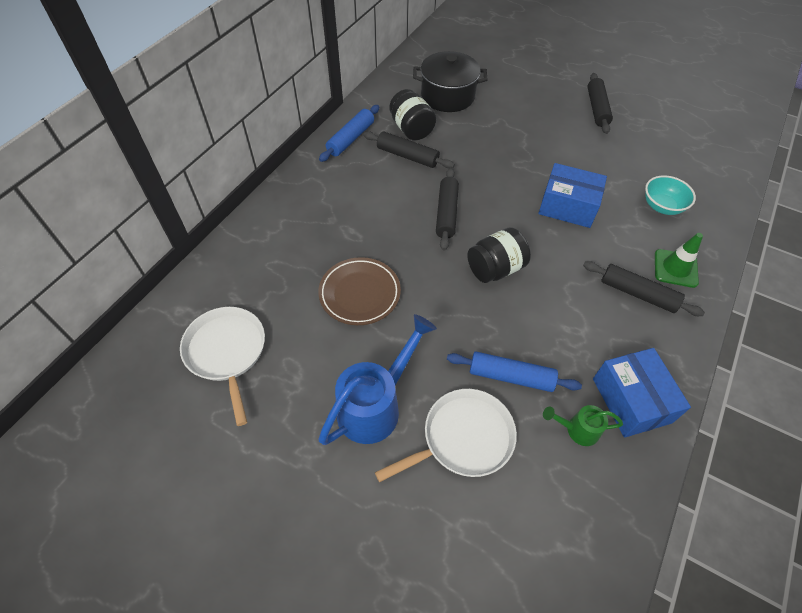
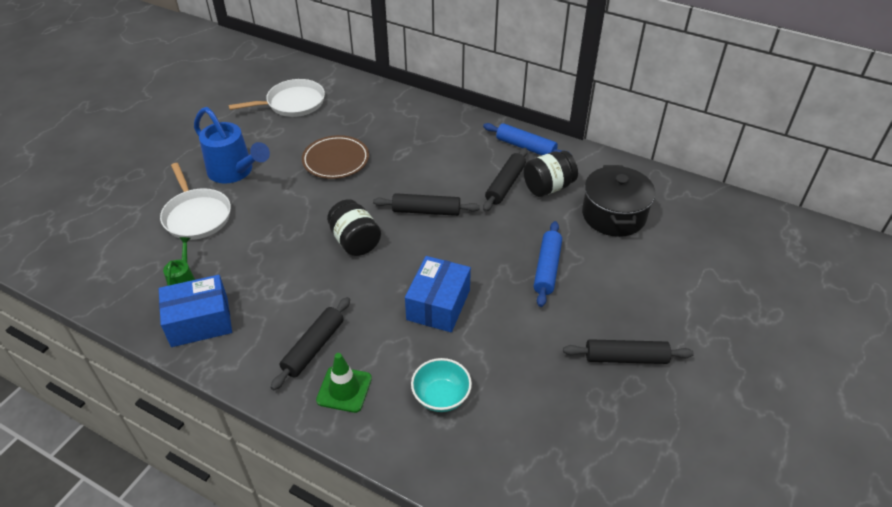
camera: 90 degrees right, 10 degrees down
blue rolling pin [447,352,582,392] -> blue rolling pin moved to [534,221,562,307]

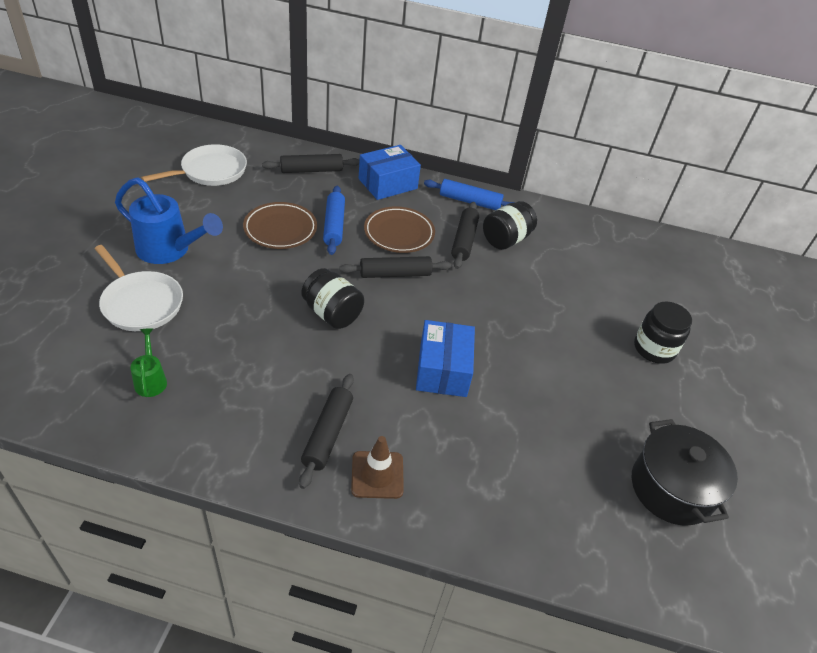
camera: 20 degrees left, 0 degrees up
blue box [159,275,232,347] -> blue box moved to [359,145,421,200]
green traffic cone [316,353,372,413] -> brown traffic cone [351,436,404,499]
turquoise bowl [411,358,472,412] -> none
blue rolling pin [534,221,562,307] -> blue rolling pin moved to [323,186,345,255]
black rolling pin [563,339,694,364] -> black rolling pin moved to [262,154,360,173]
black pot [582,165,656,237] -> black pot moved to [632,419,738,526]
none -> brown plate [364,206,435,253]
none -> black jar [634,302,692,364]

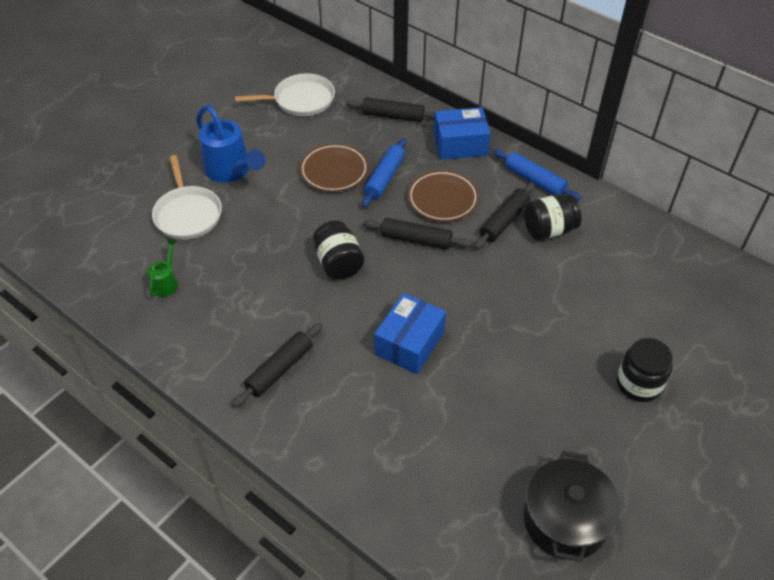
camera: 30 degrees right, 5 degrees up
brown traffic cone [351,436,404,499] -> none

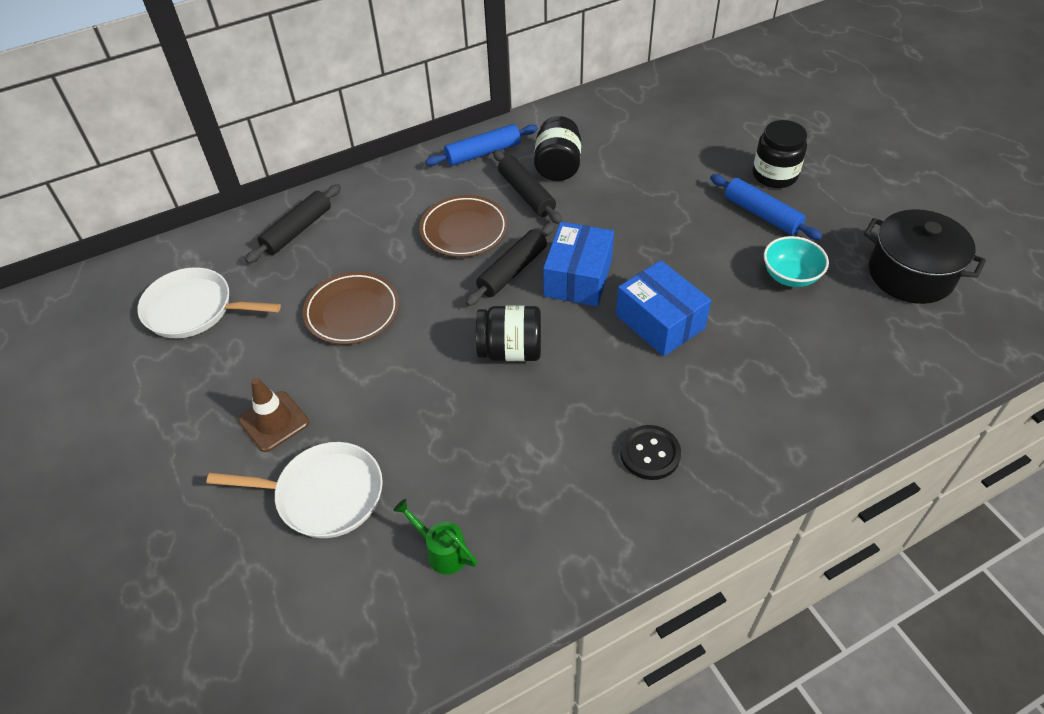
camera: 65 degrees left, 0 degrees up
blue watering can [196,105,266,183] -> brown traffic cone [238,377,309,452]
black rolling pin [232,323,323,408] -> black button [620,425,681,480]
white pan [235,74,335,116] -> white pan turned 90 degrees counterclockwise [137,267,281,338]
blue rolling pin [362,138,407,207] -> blue rolling pin moved to [710,174,822,240]
blue box [434,107,491,160] -> blue box moved to [543,222,614,306]
none -> turquoise bowl [764,236,829,287]

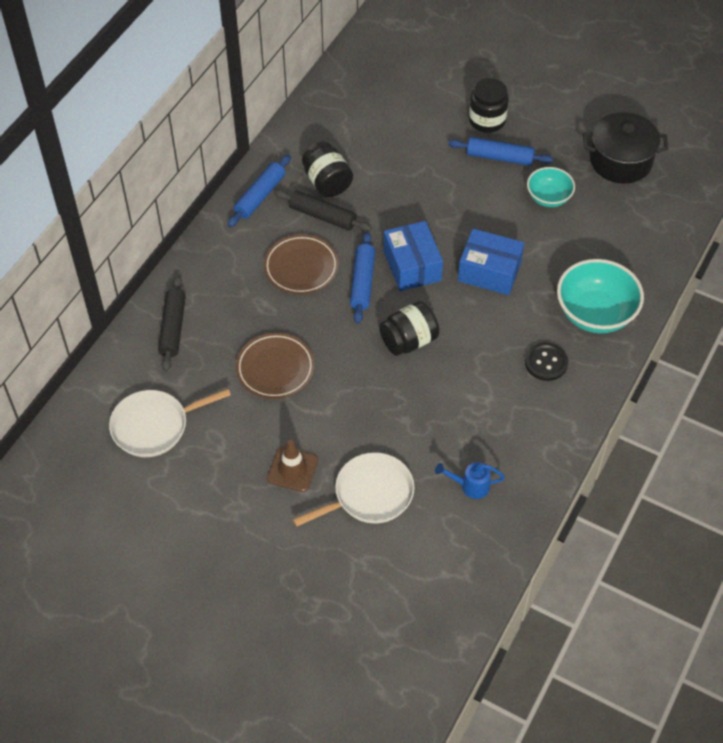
camera: 35 degrees left, 5 degrees up
green watering can [393,499,477,575] -> blue watering can [435,462,505,499]
black rolling pin [466,222,555,306] -> blue rolling pin [350,232,375,324]
none -> turquoise bowl [557,259,644,333]

